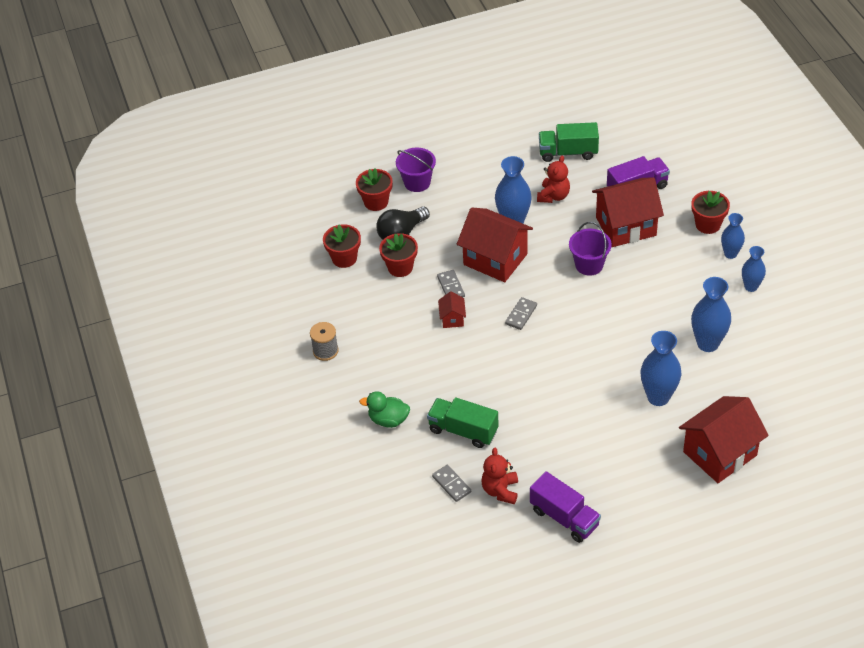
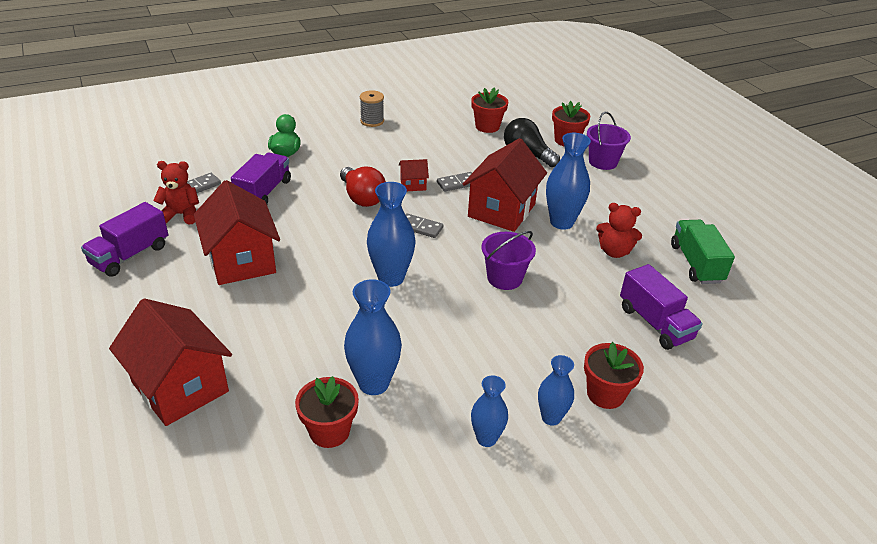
camera: 80 degrees right, 10 degrees down
red flower pot [379,233,418,277] -> red flower pot moved to [295,376,359,448]
green truck [427,397,499,448] -> purple truck [231,152,291,204]
red house [592,177,664,247] -> red house moved to [194,180,280,285]
blue vase [641,331,681,406] -> blue vase moved to [367,182,415,287]
none -> red light bulb [340,167,386,207]

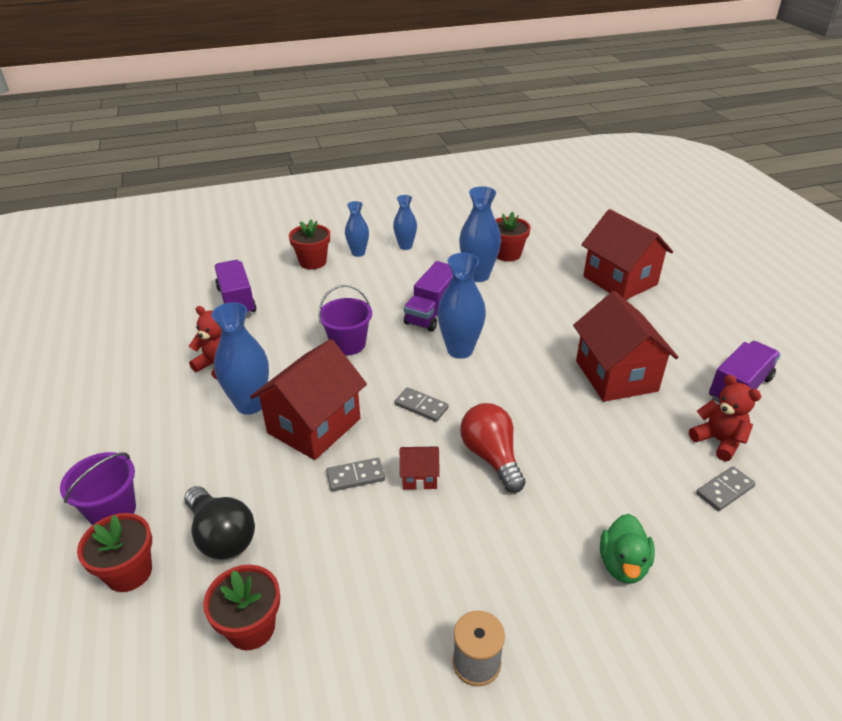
camera: 170 degrees left, 0 degrees up
red teddy bear [153,161,199,225] -> red teddy bear turned 135 degrees counterclockwise [689,375,761,461]
purple truck [231,152,291,204] -> purple truck moved to [404,261,453,332]
green truck [671,220,735,284] -> none

